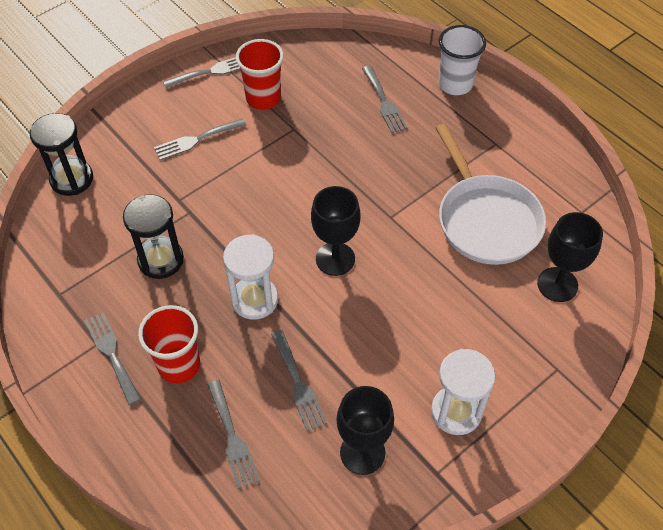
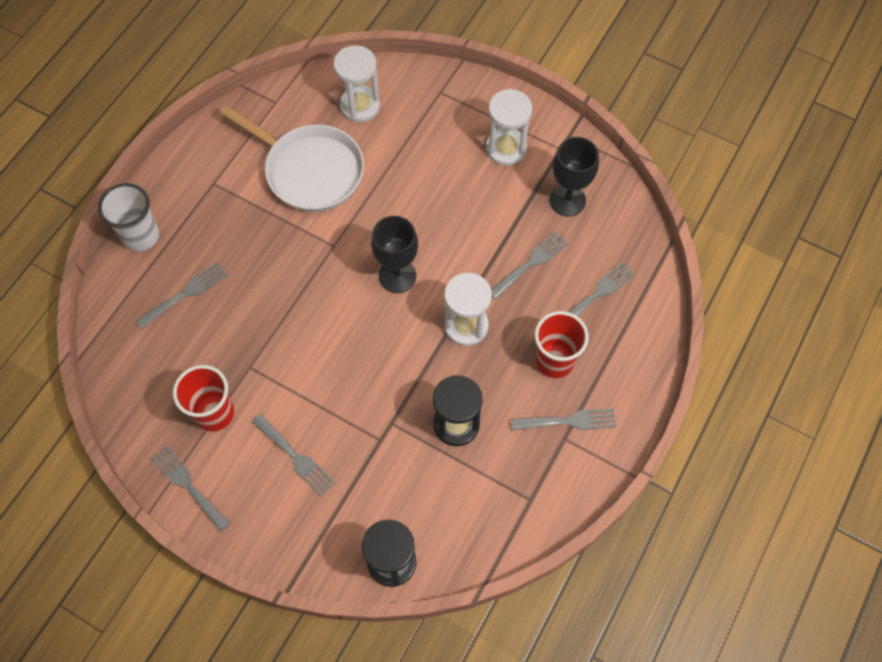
camera: 110 degrees left, 10 degrees up
grey fork [84,312,141,405] -> grey fork turned 135 degrees counterclockwise [511,408,616,430]
white pan [436,124,546,265] -> white pan turned 75 degrees clockwise [220,105,364,212]
black goblet [537,212,603,302] -> white hourglass [334,45,380,122]

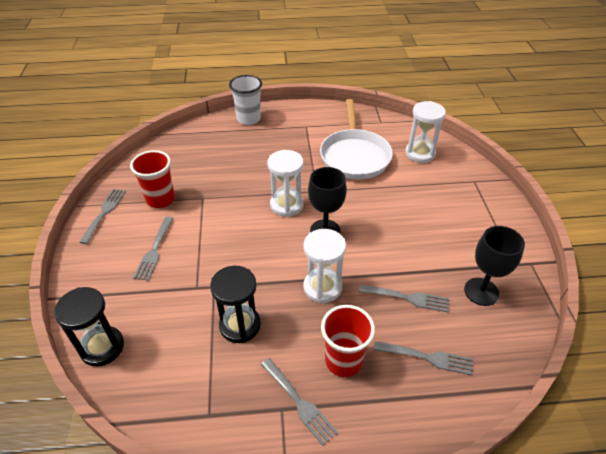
camera: 55 degrees right, 20 degrees down
grey fork [136,262,227,329] -> none
white hourglass [486,89,532,166] -> white hourglass moved to [267,150,304,217]

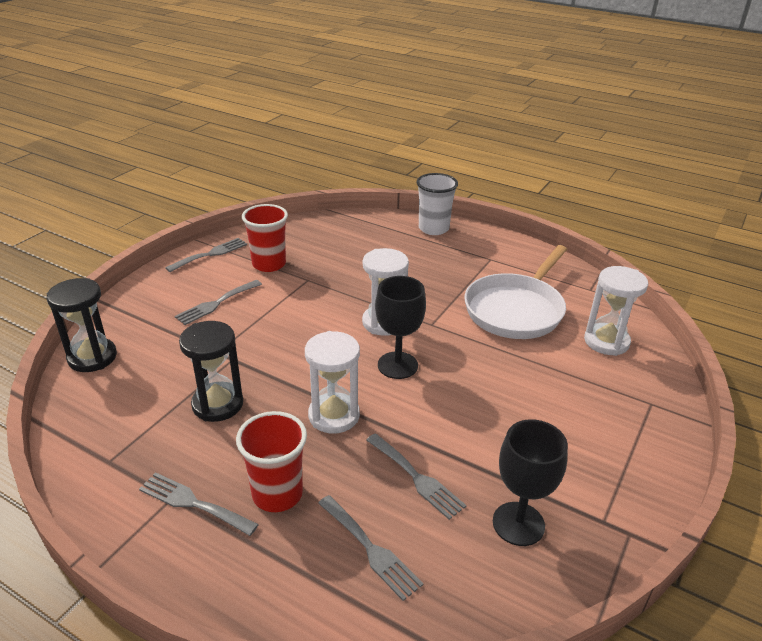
camera: 35 degrees right, 10 degrees down
grey fork [261,358,338,446] -> grey fork turned 120 degrees clockwise [139,472,259,536]

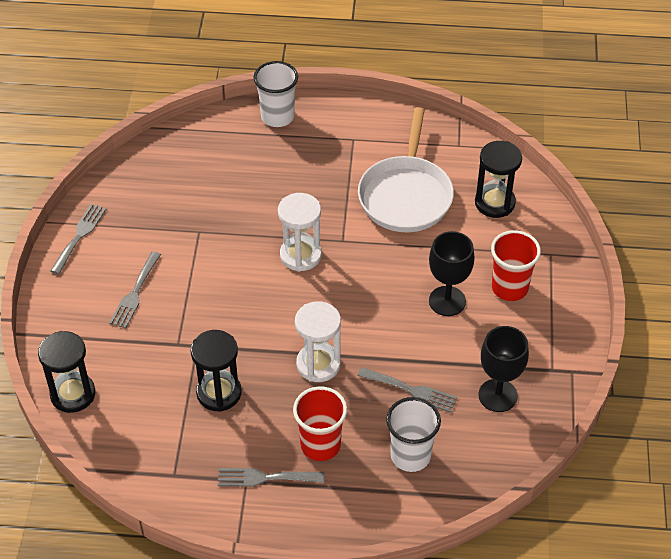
camera: 25 degrees left, 15 degrees up
red cup [242,204,288,272] -> red cup moved to [491,230,541,301]
grey fork [318,495,423,601] -> white cup [386,397,441,472]
black goblet [375,276,426,379] -> black goblet moved to [429,231,475,316]
white hourglass [584,266,648,356] -> black hourglass [475,141,522,218]

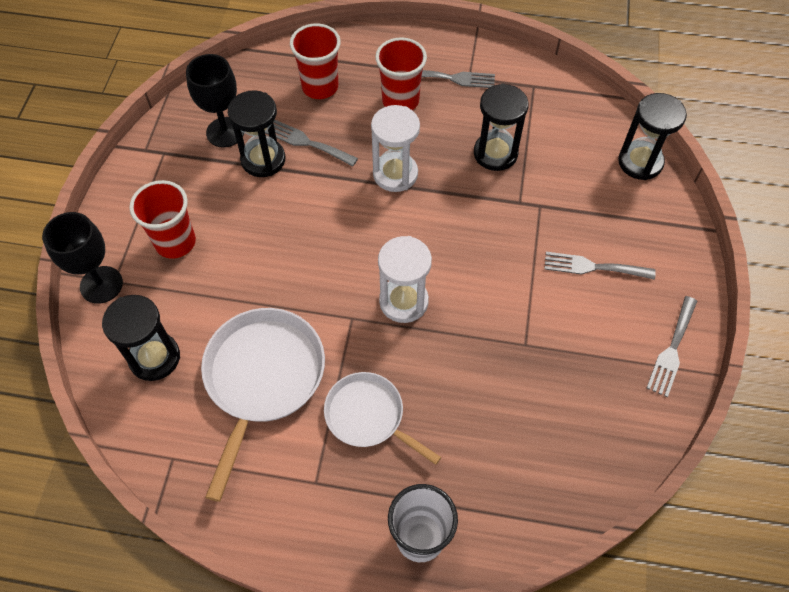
camera: 175 degrees left, 10 degrees up
grey fork [109,251,161,329] -> grey fork turned 105 degrees counterclockwise [544,252,656,280]
white cup [386,397,441,472] -> red cup [290,23,341,99]
black goblet [429,231,475,316] -> black goblet moved to [42,212,123,304]
none -> black hourglass [228,90,285,177]
none -> white pan [324,372,441,465]

